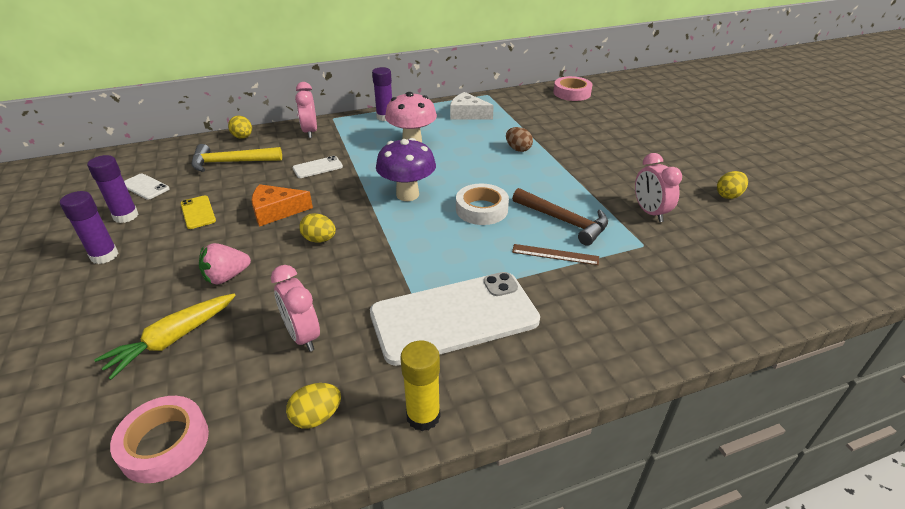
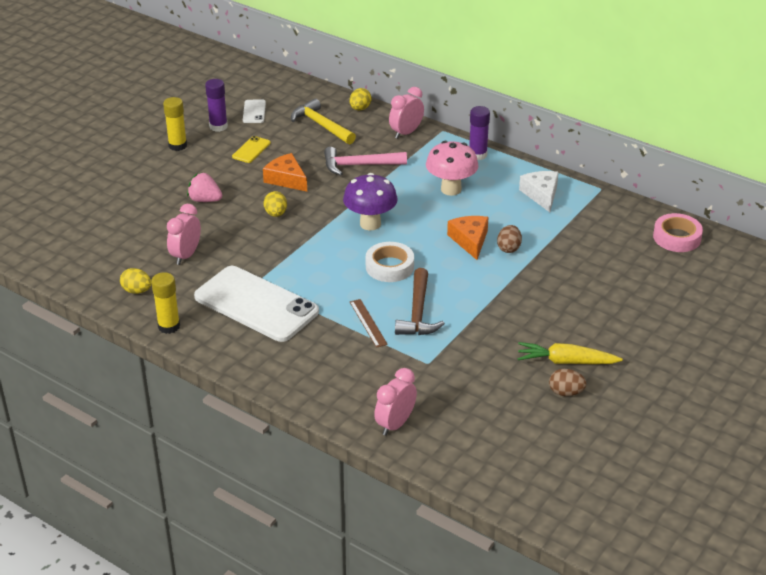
camera: 55 degrees right, 0 degrees up
purple glue stick [60,191,118,264] -> yellow glue stick [163,97,187,151]
yellow carrot [94,294,236,380] -> yellow carrot moved to [518,342,623,364]
pink tape [110,396,209,483] -> none
white phone [293,156,343,178] -> pink hammer [324,147,407,175]
pink clock [635,153,682,222] -> pink clock moved to [374,368,417,436]
yellow egg [717,171,748,199] -> brown egg [549,369,587,396]
none -> orange cheese [447,216,489,260]

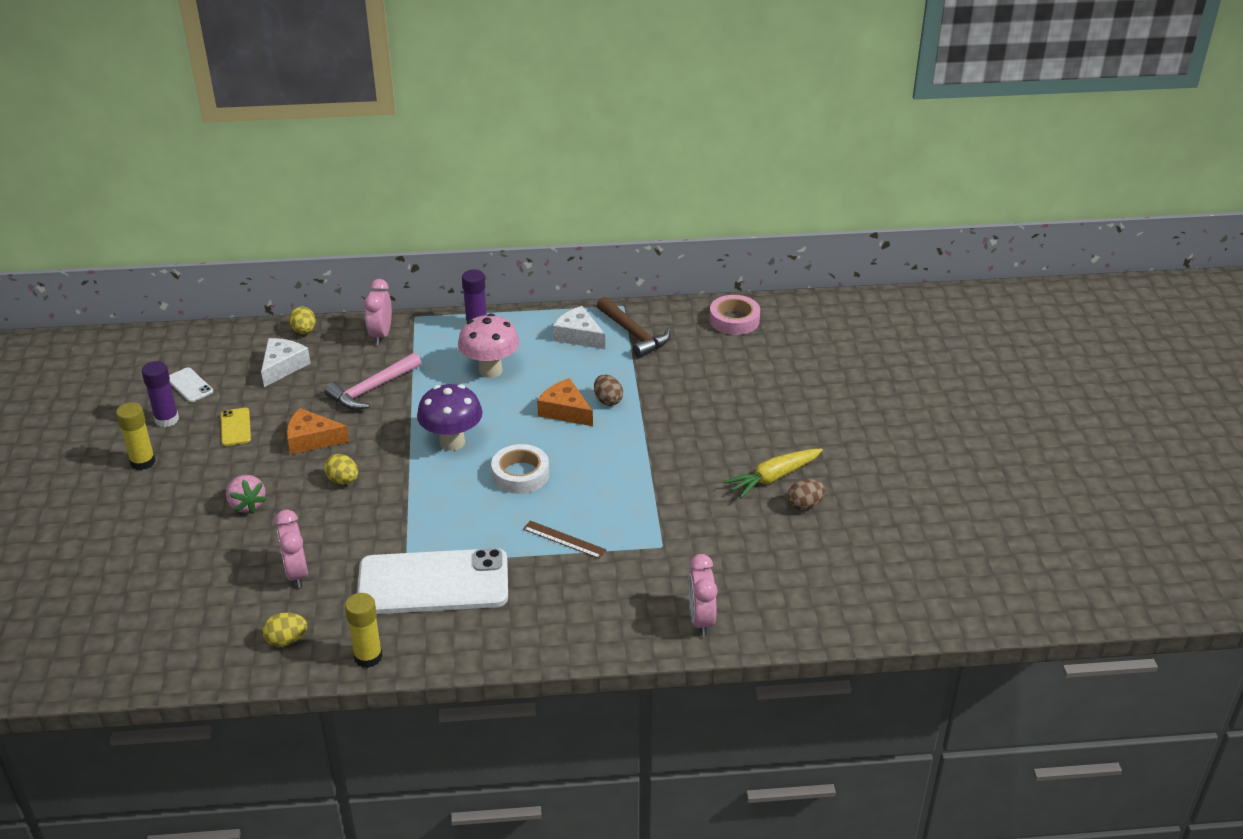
camera: 40 degrees left, 0 degrees up
pink strawberry [187,172,222,202] -> pink strawberry turned 105 degrees counterclockwise [226,475,267,514]
yellow hammer [291,98,356,144] -> white cheese [261,338,311,387]
brown hammer [395,268,445,335] -> brown hammer moved to [597,297,671,358]

